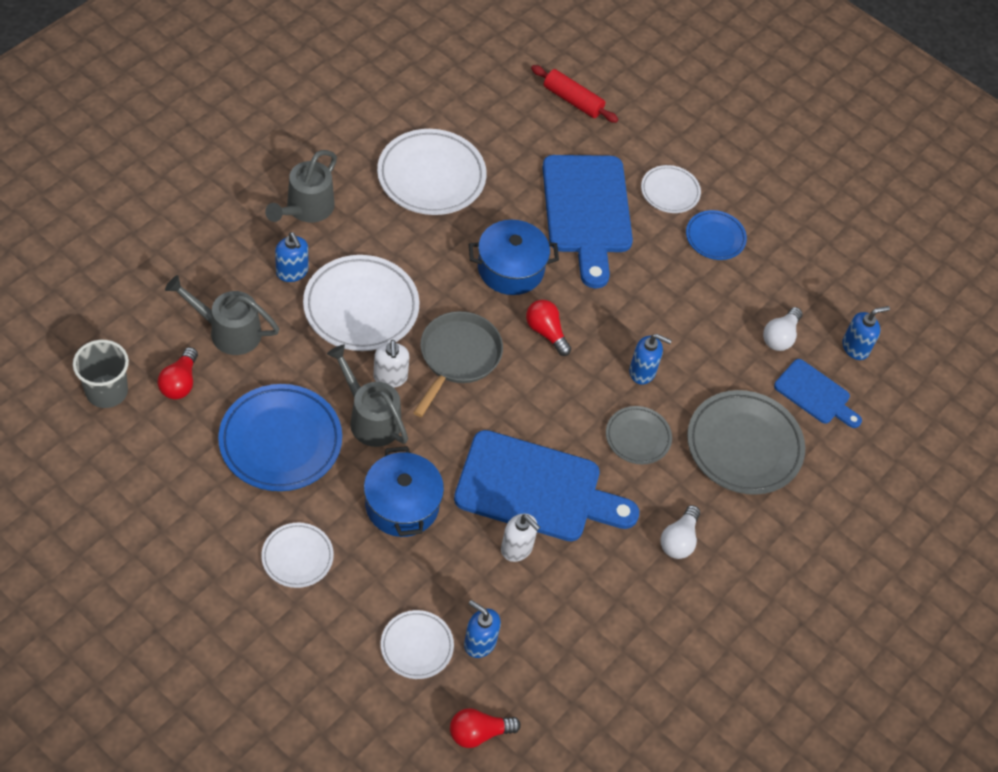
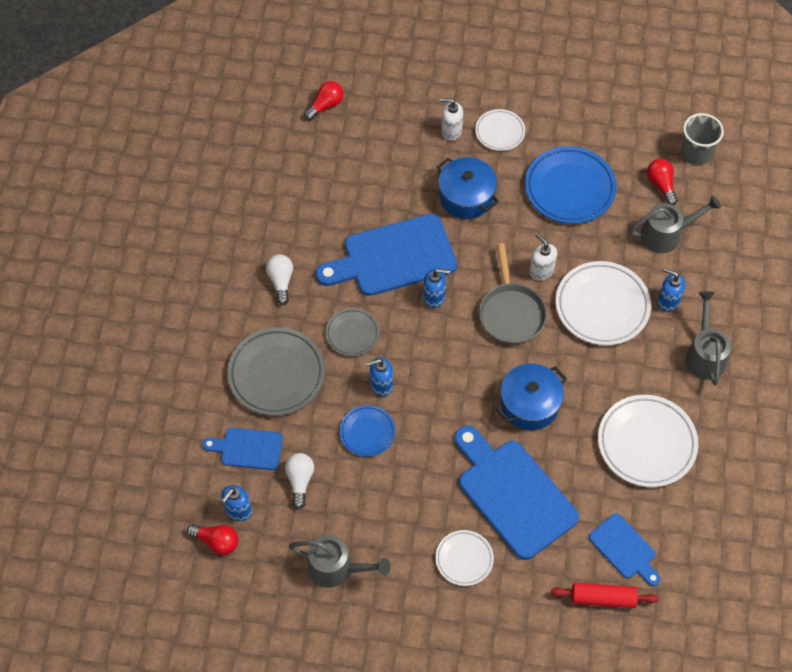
camera: 155 degrees right, 5 degrees up
grey watering can [327,344,408,447] -> grey watering can moved to [289,535,391,588]
white plate [381,610,454,679] -> none
blue soap dispenser [464,600,501,658] -> blue soap dispenser moved to [423,269,450,308]
white soap dispenser [501,513,540,562] -> white soap dispenser moved to [439,98,463,141]
red light bulb [526,300,571,356] -> red light bulb moved to [187,524,238,555]
blue plate [686,210,747,260] -> blue plate moved to [340,405,395,457]
none -> blue cutting board [589,513,661,586]

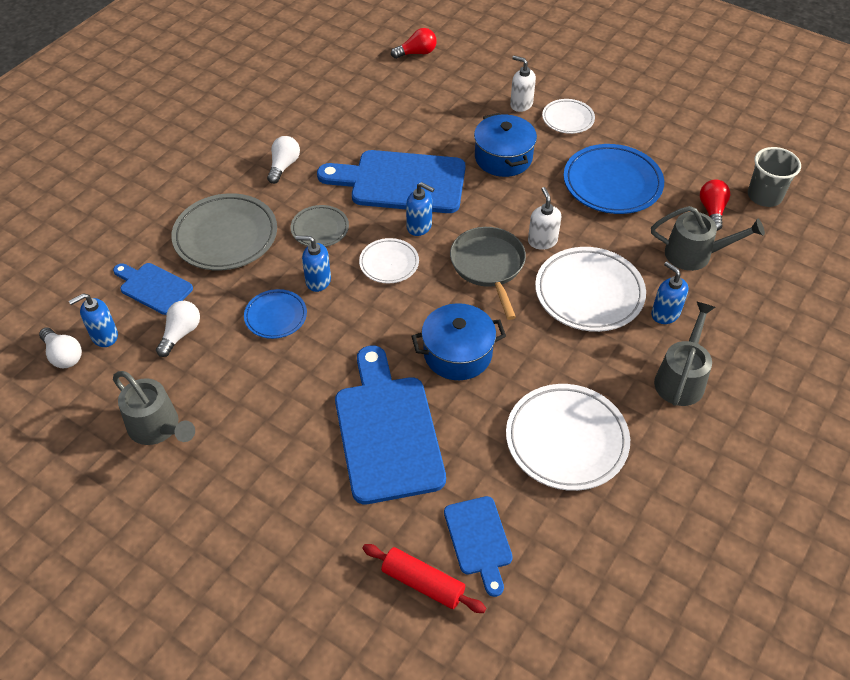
camera: 25 degrees right, 10 degrees down
red light bulb [187,524,238,555] -> white light bulb [39,327,82,369]
white plate [435,530,494,586] -> white plate moved to [359,238,419,283]
grey pan [479,243,547,344] -> grey pan turned 150 degrees clockwise [450,227,526,320]

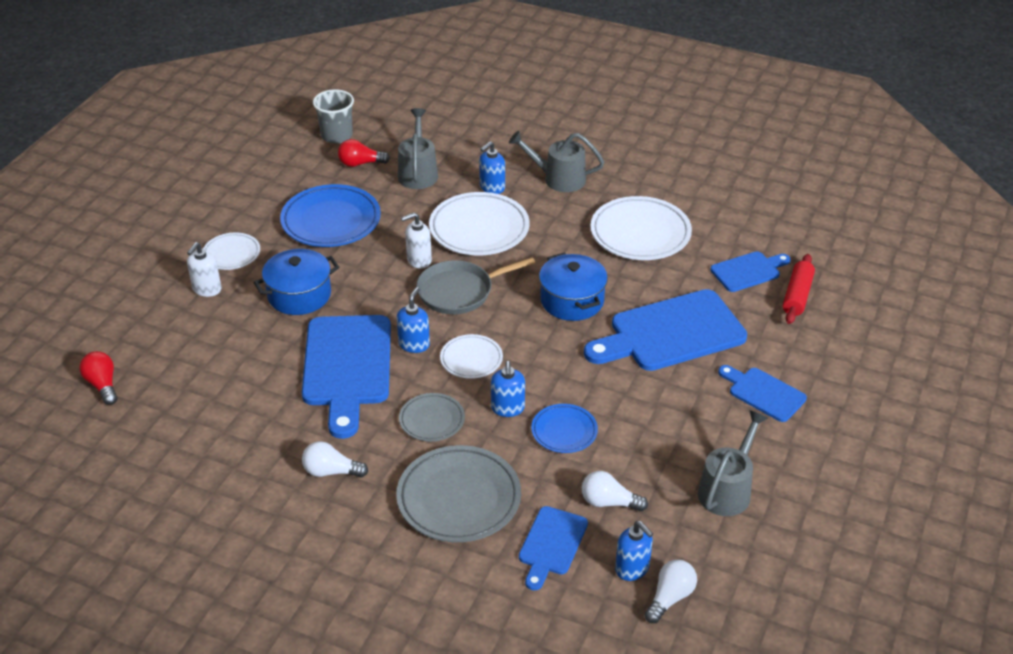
camera: 100 degrees left, 10 degrees down
none -> blue cutting board [718,365,807,422]

